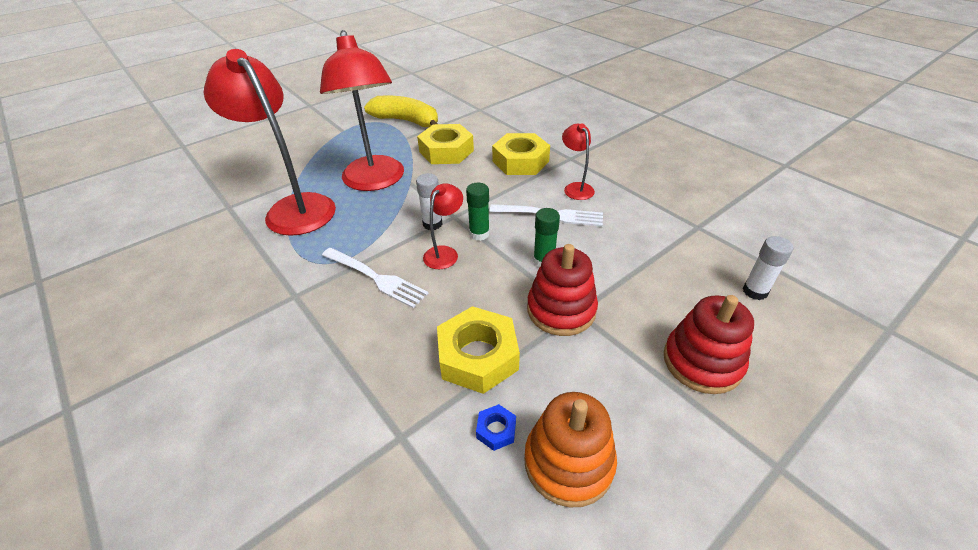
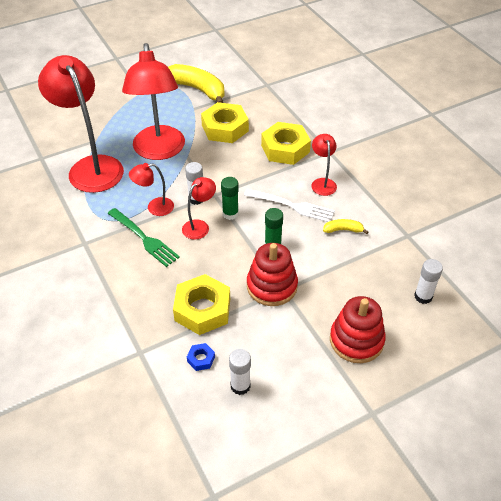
camera: 10 degrees right, 5 degrees up
white fork [322,248,429,308] -> green fork [108,208,180,267]
orange stacking toy [524,392,617,508] -> white glue stick [229,349,251,395]
none -> red lamp [129,163,174,216]
none -> yellow banana [323,219,368,234]

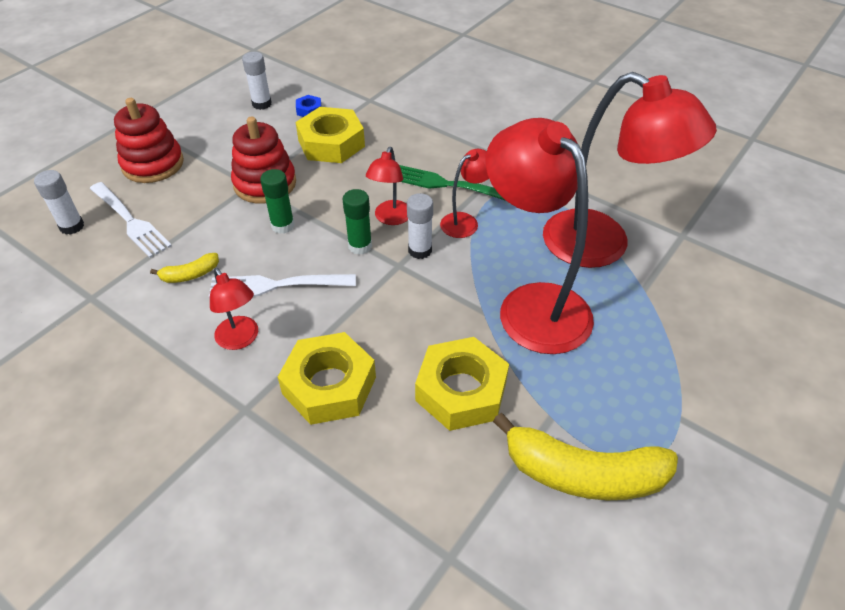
camera: 155 degrees right, 0 degrees up
none -> white fork [90,182,172,258]

